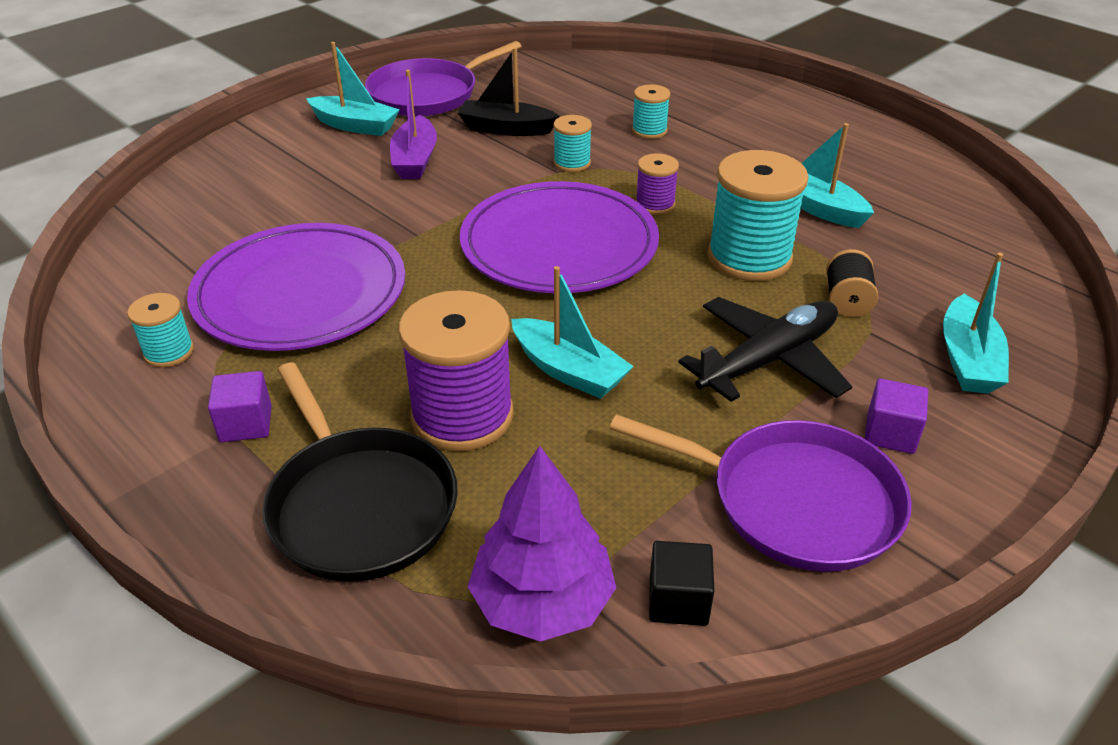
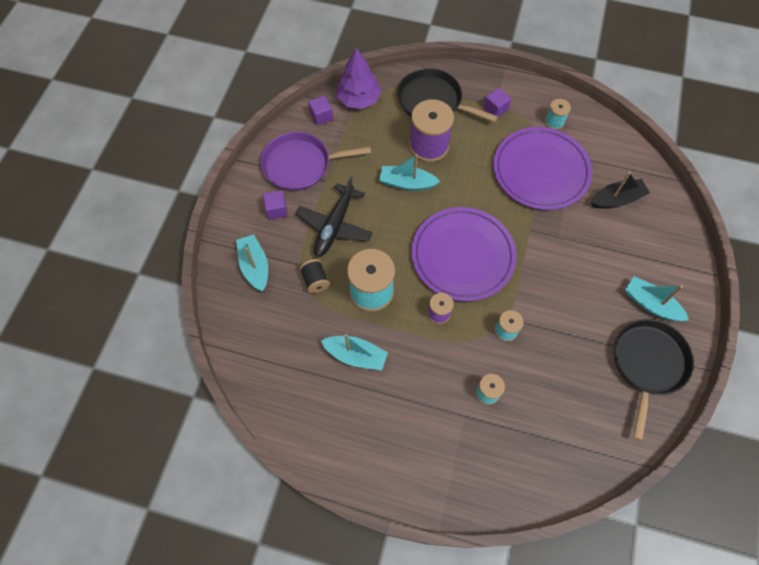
camera: 150 degrees right, 25 degrees up
turquoise boat [306,42,400,136] -> turquoise boat turned 45 degrees clockwise [625,276,689,321]
purple pan [365,41,521,117] -> black pan [614,319,694,441]
purple boat [390,70,437,179] -> none
black boat [458,47,560,136] -> black boat moved to [591,172,650,209]
black cube [649,541,715,626] -> purple cube [308,95,333,126]

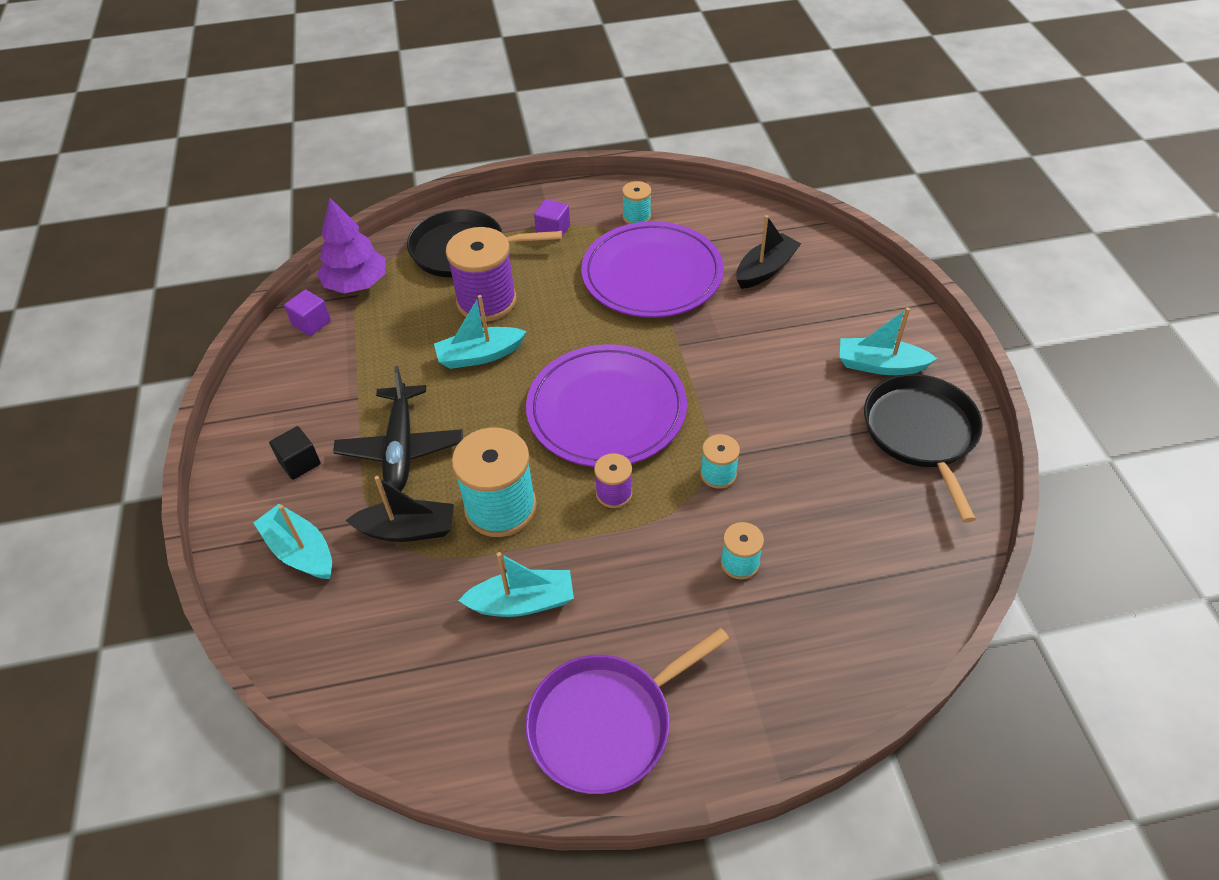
camera: 25 degrees left, 15 degrees down
purple pan [261,132,371,191] -> purple pan moved to [525,628,729,794]
purple cube [263,190,288,220] -> black cube [269,426,321,480]
black spool [300,259,330,293] -> black boat [346,476,454,542]

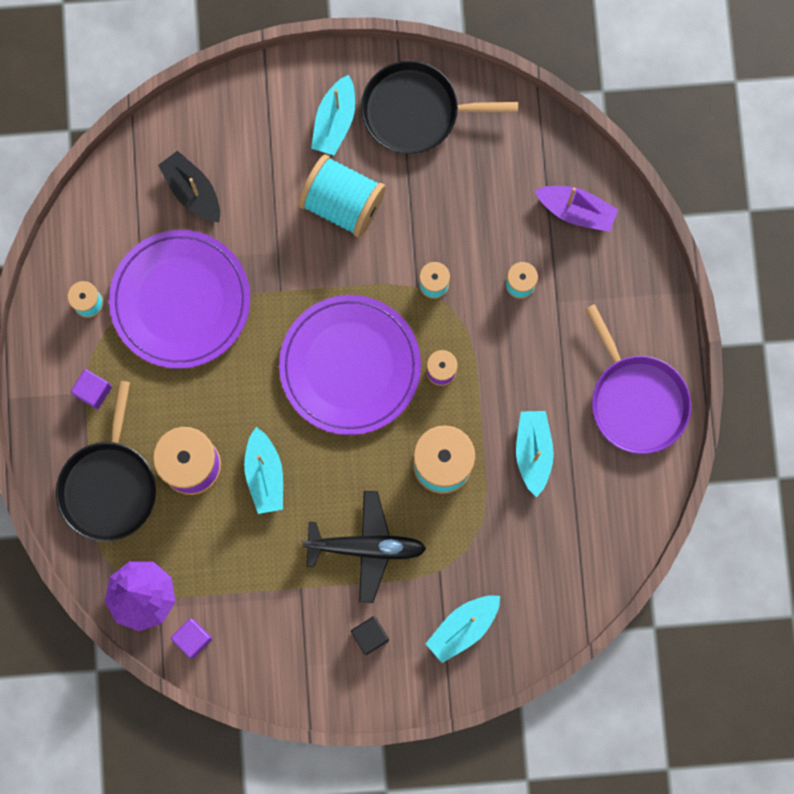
camera: 85 degrees left, 30 degrees up
black boat [346,476,454,542] -> none
none -> turquoise spool [298,155,386,237]
none -> purple boat [535,186,618,232]

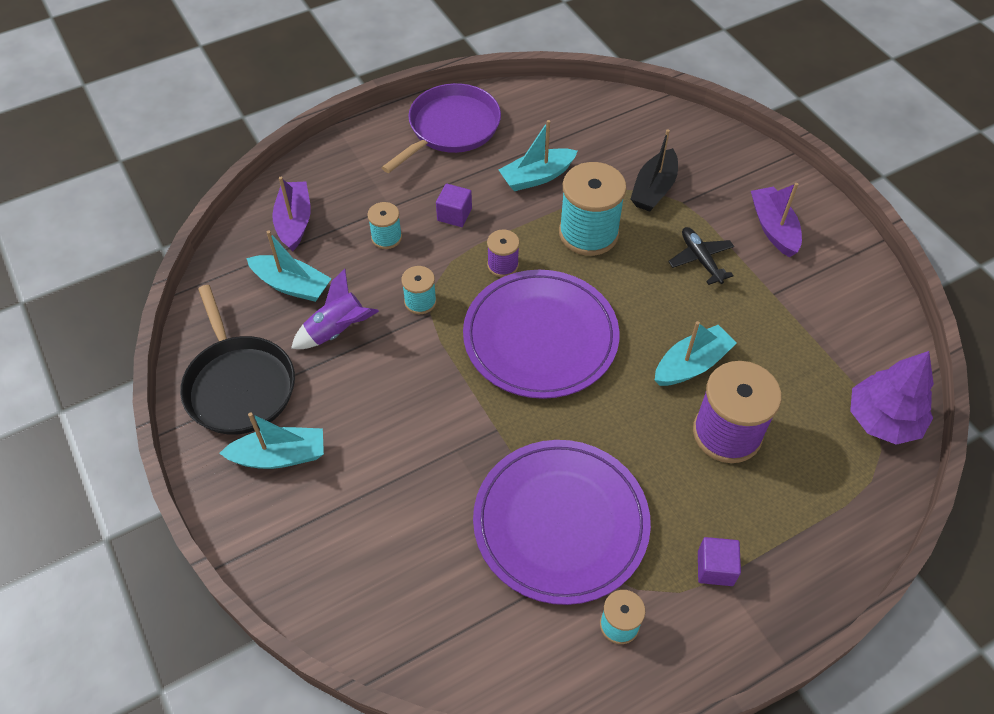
camera: 115 degrees left, 25 degrees down
black pan [56,381,156,542] -> none
black boat [158,151,220,222] -> black boat moved to [631,129,678,212]
purple cube [171,618,212,658] -> purple cube moved to [436,184,472,227]
turquoise spool [298,155,386,237] -> none
black plane [302,491,426,603] -> black plane [668,227,734,285], size x0.62
black cube [351,616,389,655] -> purple boat [751,183,802,257]
turquoise boat [426,595,500,663] -> turquoise boat moved to [246,231,332,302]
none -> purple rocket [291,269,379,349]

